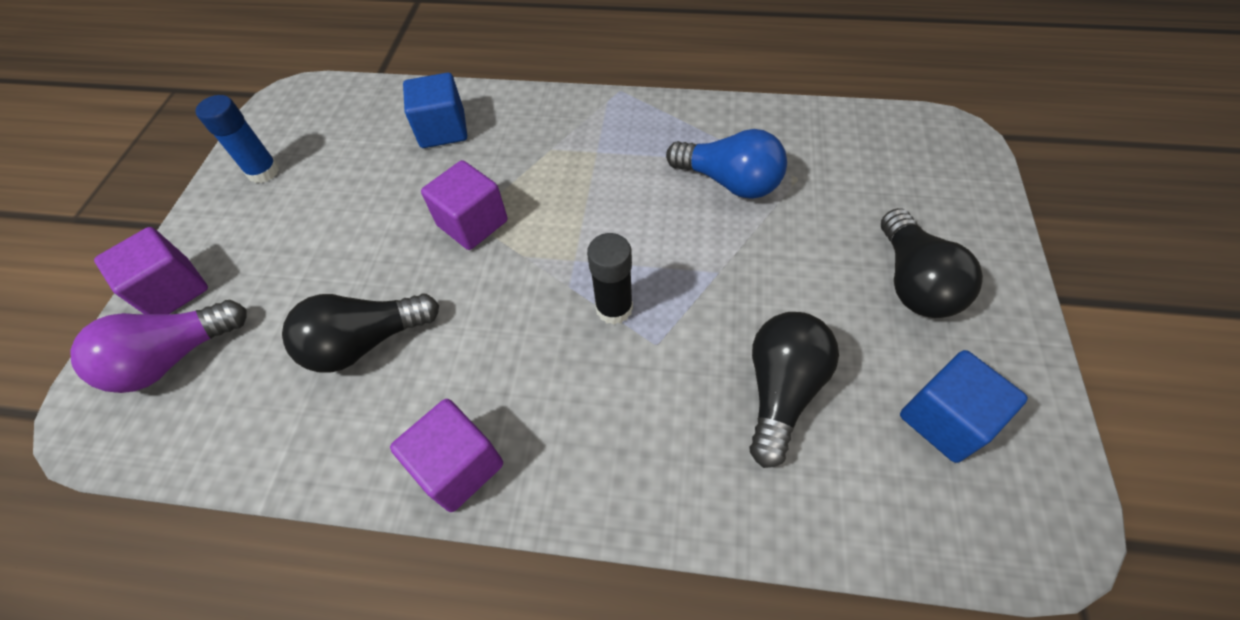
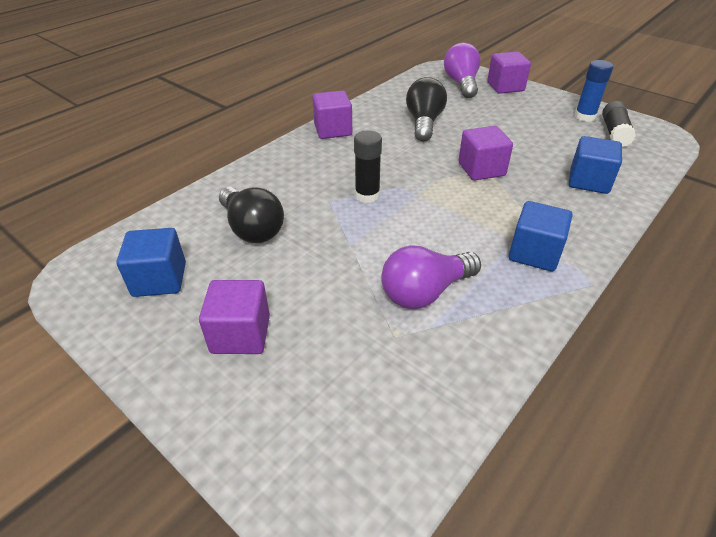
camera: 120 degrees right, 15 degrees down
blue light bulb [666,129,787,199] -> purple light bulb [381,245,481,309]
black light bulb [881,208,983,318] -> purple cube [199,280,270,354]
none -> blue cube [509,201,572,271]
none -> black glue stick [602,101,636,147]

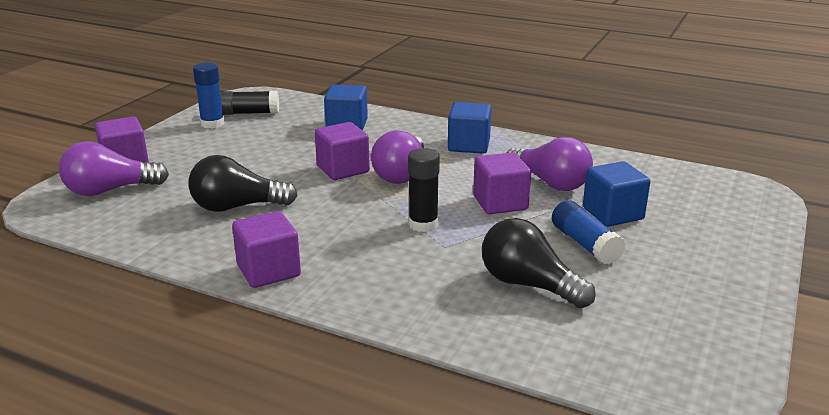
camera: 105 degrees left, 15 degrees down
blue cube [116,228,186,297] -> blue cube moved to [583,161,650,227]
purple cube [199,280,270,354] -> purple cube moved to [473,152,531,214]
black light bulb [219,187,284,243] -> black light bulb turned 90 degrees counterclockwise [482,218,596,308]
none -> purple light bulb [371,131,424,184]
none -> blue glue stick [552,200,626,265]

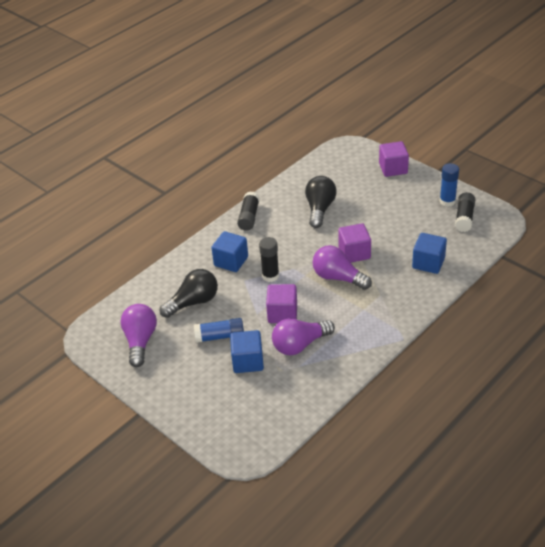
camera: 110 degrees right, 15 degrees up
purple light bulb [59,141,169,196] -> purple light bulb moved to [121,304,157,367]
purple cube [232,211,301,288] -> black glue stick [237,191,260,230]
blue cube [448,102,492,154] -> blue cube moved to [211,231,248,272]

